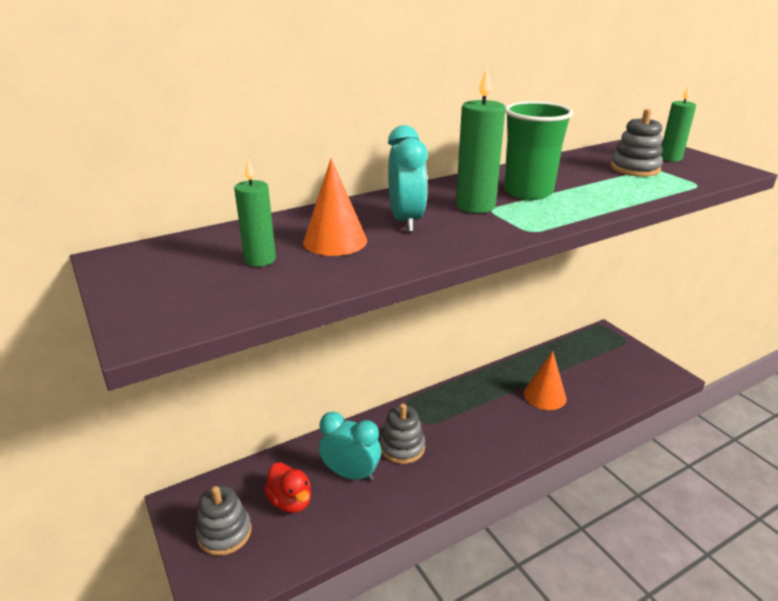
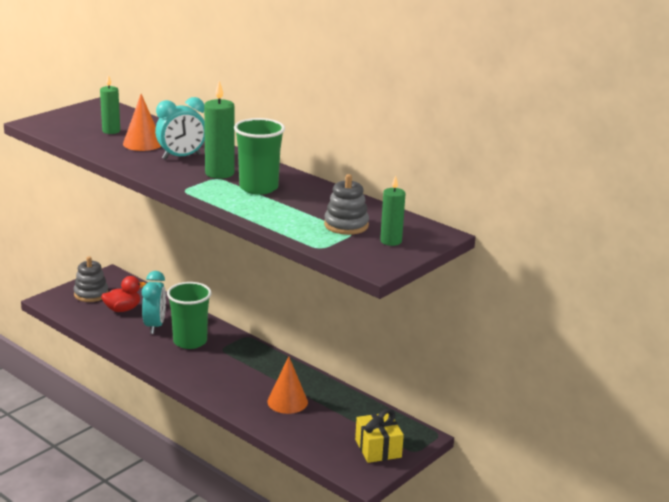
camera: 70 degrees right, 5 degrees down
red duck [264,462,311,513] -> red duck turned 150 degrees counterclockwise [101,276,146,312]
grey stacking toy [380,404,425,464] -> green cup [167,282,212,349]
none -> yellow gift [355,409,404,463]

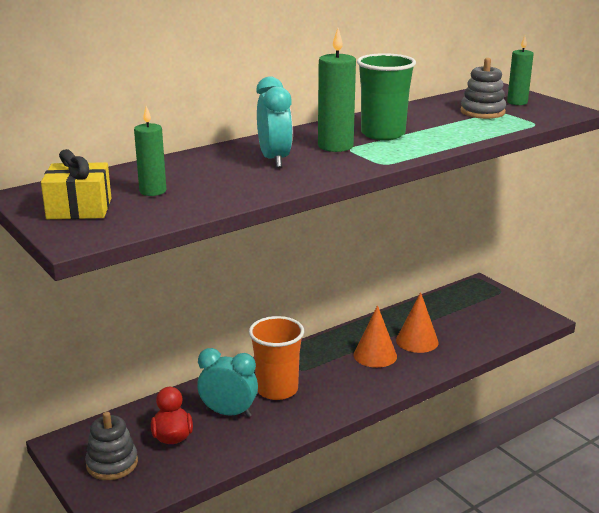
camera: 75 degrees left, 0 degrees up
orange cone [123,94,161,151] -> orange cone moved to [354,305,397,368]
green cup [167,282,212,349] -> orange cup [249,316,304,400]
yellow gift [355,409,404,463] -> yellow gift moved to [41,149,111,219]

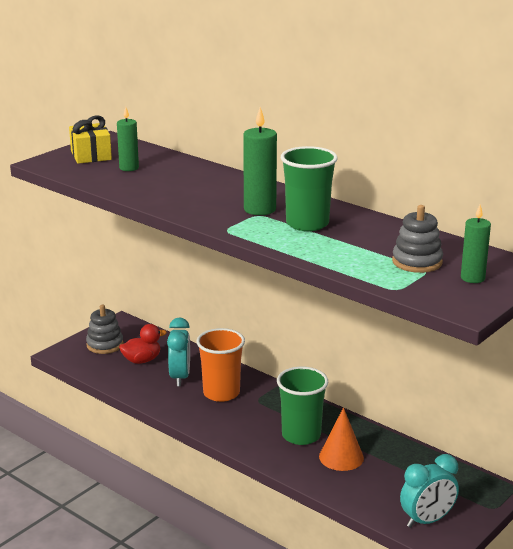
camera: 75 degrees right, 0 degrees up
turquoise clock [256,76,293,168] -> turquoise clock moved to [400,454,459,528]
orange cone [354,305,397,368] -> green cup [277,367,328,445]

